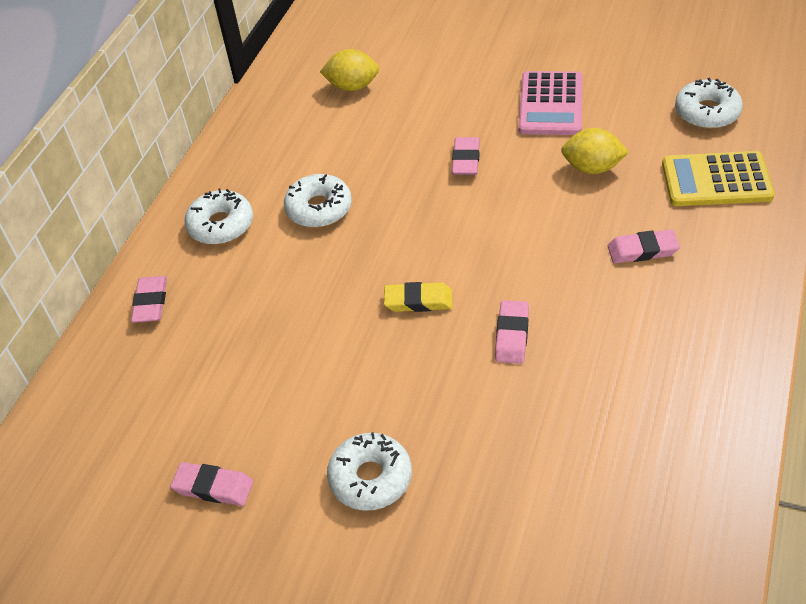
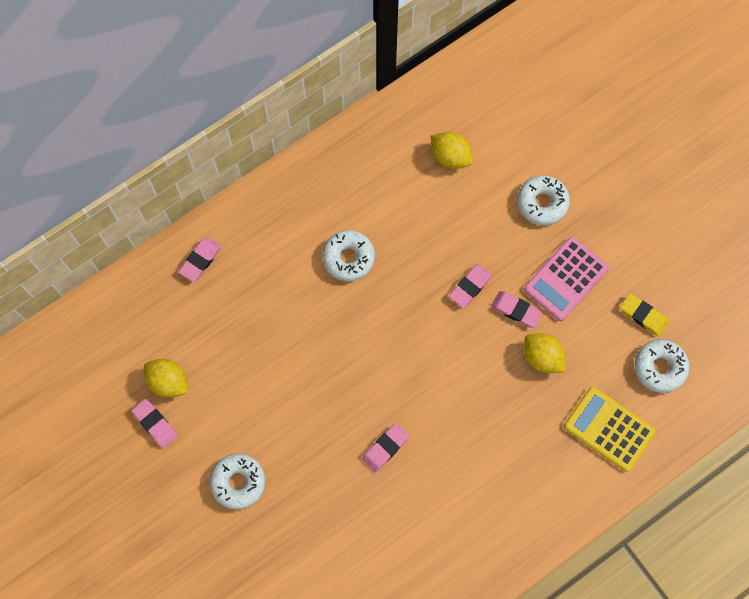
camera: 30 degrees right, 25 degrees up
white donut [185,188,253,244] -> white donut moved to [517,175,570,226]
yellow eraser [384,282,453,312] -> yellow eraser moved to [620,293,669,337]
pink eraser [608,229,680,263] -> pink eraser moved to [491,291,543,328]
none -> yellow lemon [144,359,188,398]

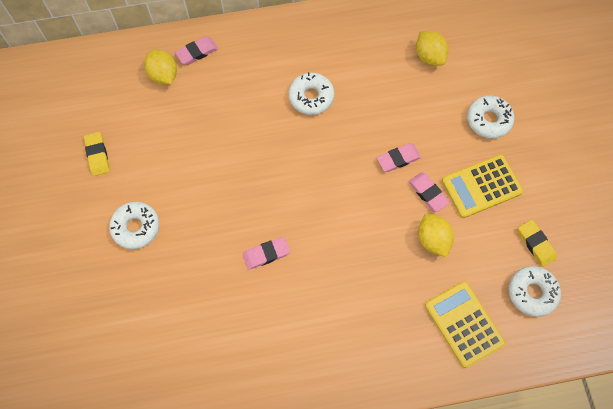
camera: 25 degrees right, 5 degrees down
pink eraser [131,398,178,448] -> yellow eraser [84,132,110,176]
yellow lemon [144,359,188,398] -> yellow lemon moved to [144,50,177,84]
pink calculator [524,236,609,321] -> yellow calculator [442,154,523,218]

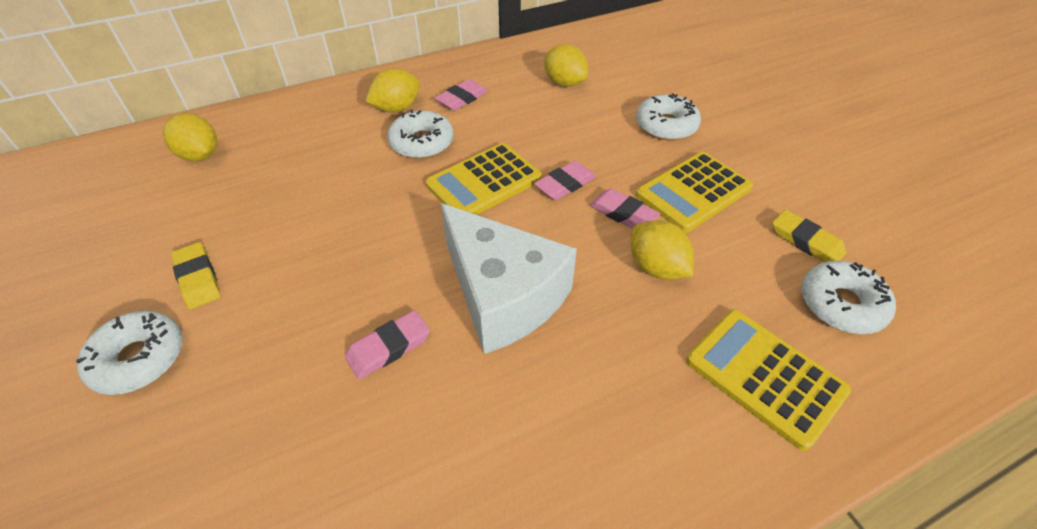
camera: 15 degrees left, 20 degrees down
yellow eraser [84,132,110,176] -> yellow eraser moved to [171,242,220,309]
pink eraser [175,36,218,65] -> pink eraser moved to [435,79,488,111]
none -> yellow lemon [366,68,420,112]
none -> yellow calculator [425,143,542,215]
none -> white cheese [441,203,577,354]

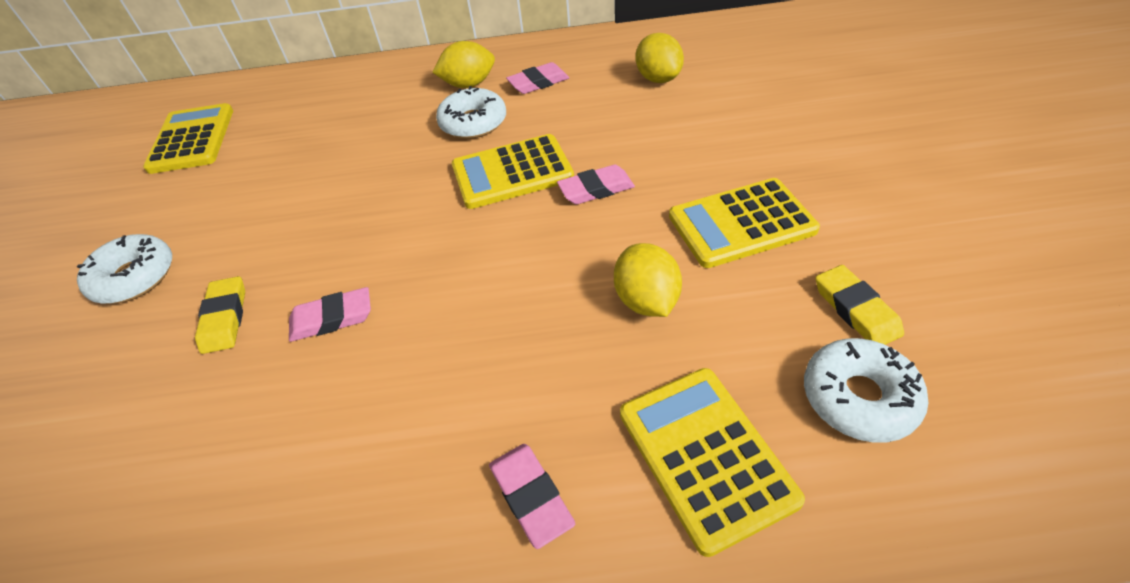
camera: 25 degrees right, 0 degrees up
yellow lemon [163,113,217,161] -> none
yellow eraser [171,242,220,309] -> yellow eraser moved to [195,276,245,354]
white cheese [441,203,577,354] -> none
pink eraser [589,188,660,229] -> pink eraser moved to [489,444,575,549]
white donut [636,93,701,140] -> none
none -> yellow calculator [143,103,233,174]

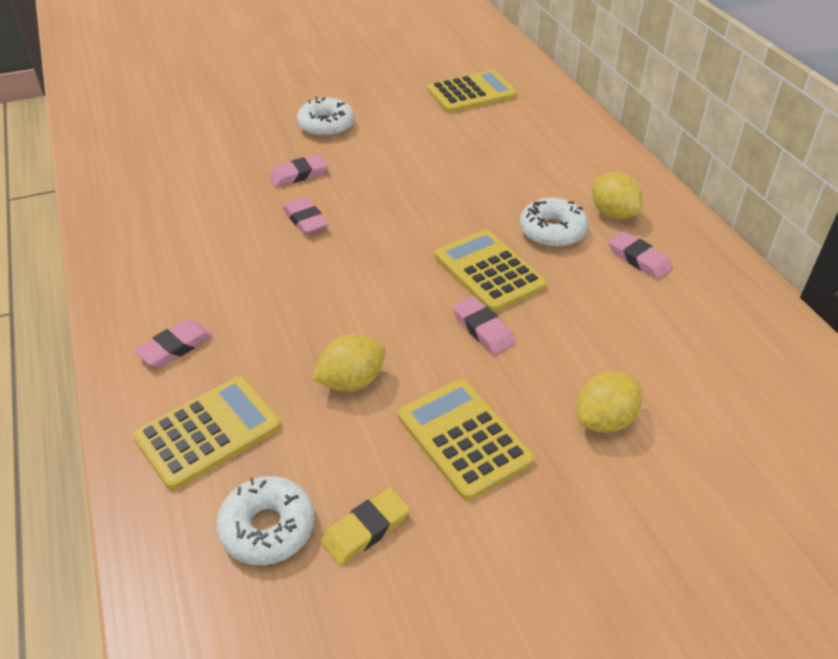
camera: 70 degrees right, 5 degrees down
yellow eraser [195,276,245,354] -> pink eraser [269,155,328,187]
yellow lemon [635,33,684,83] -> yellow lemon moved to [576,371,642,433]

